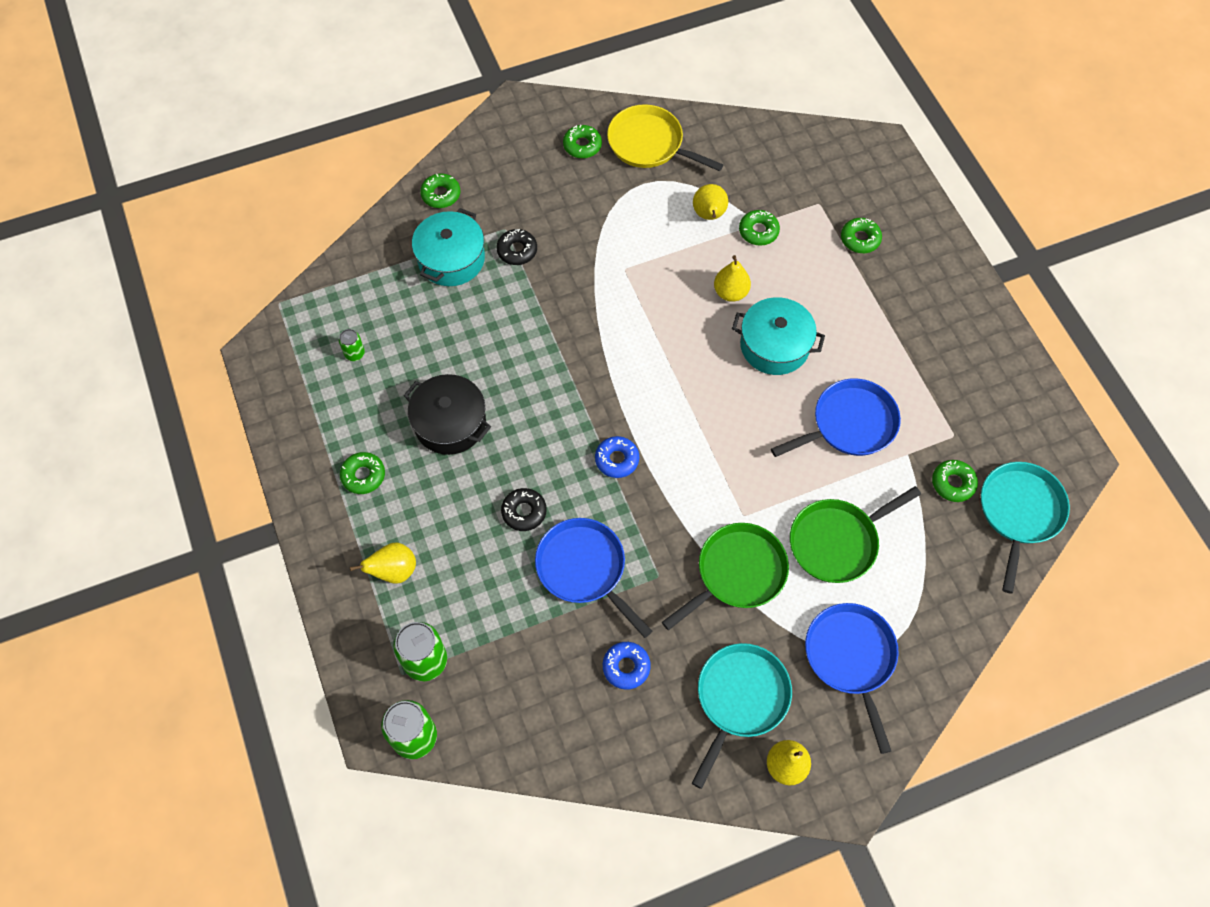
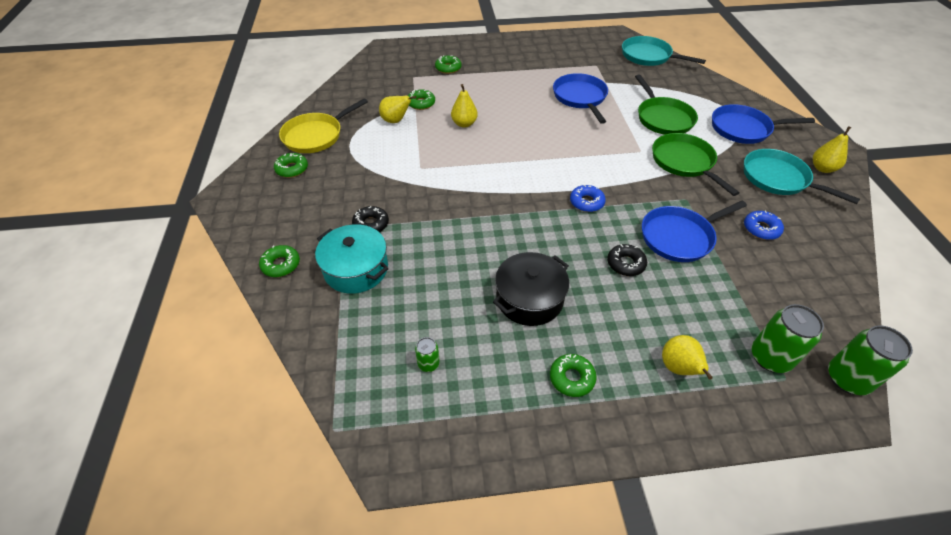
camera: 75 degrees left, 15 degrees down
turquoise pot [732,297,825,375] -> none
green donut [932,460,978,502] -> none

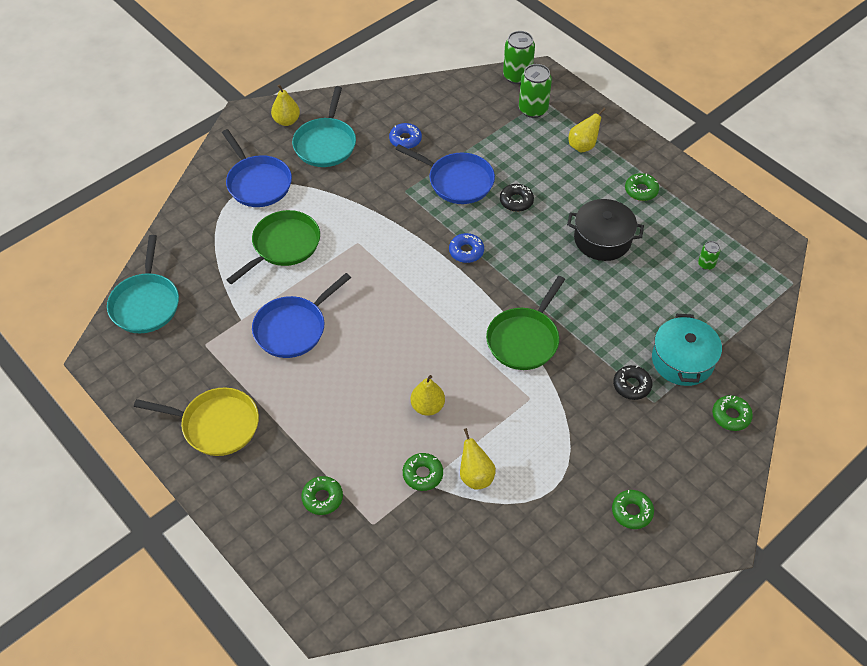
camera: 125 degrees left, 5 degrees up
yellow pan [279,98,368,153] -> yellow pan moved to [134,387,259,456]
green pan [652,133,740,196] -> green pan moved to [486,276,565,370]

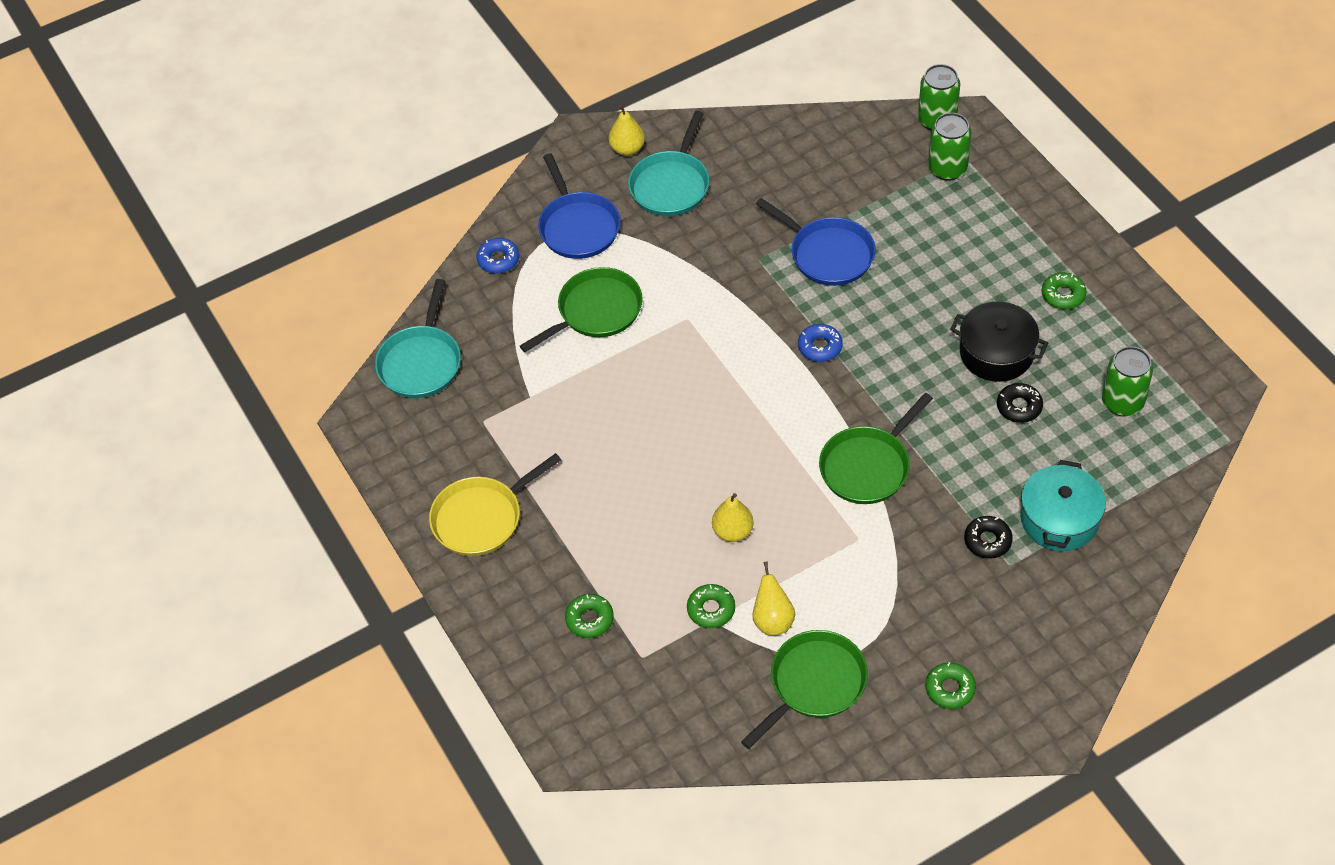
camera: 15 degrees right, 0 degrees up
yellow pan [134,387,259,456] -> yellow pan turned 120 degrees clockwise [429,453,561,556]
blue pan [252,273,351,358] -> none
blue donut [389,123,422,149] -> blue donut moved to [476,238,519,273]
black donut [500,184,534,212] -> black donut moved to [997,383,1043,423]
yellow pear [569,108,606,153] -> none
green can [698,241,720,270] -> green can [1102,346,1153,416], size x1.90
green donut [712,395,753,431] -> none
none -> green pan [741,630,868,749]

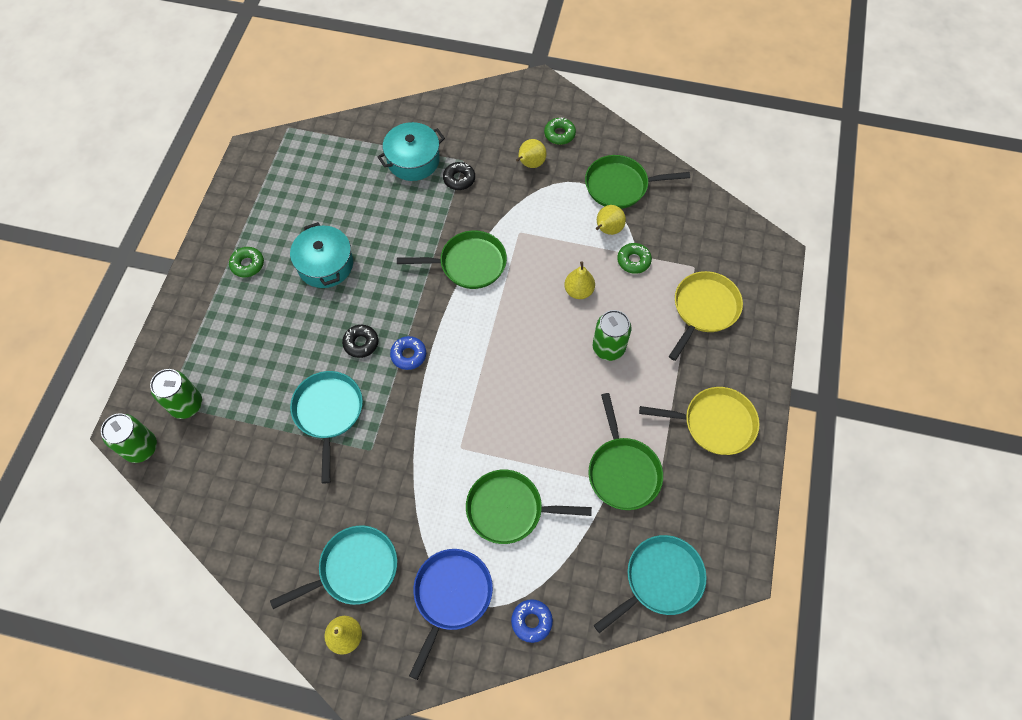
camera: 140 degrees left, 10 degrees up
green donut [565,594,614,638] -> yellow pan [669,271,743,361]
blue pan [756,198,876,286] -> turquoise pan [290,371,363,484]
black pot [950,302,1048,382] -> turquoise pot [290,222,353,288]
black donut [997,383,1043,423] -> black donut moved to [342,325,378,358]
green can [1102,346,1153,416] -> green can moved to [593,310,631,361]
none -> yellow pear [516,139,547,168]
none -> green pan [589,393,663,510]

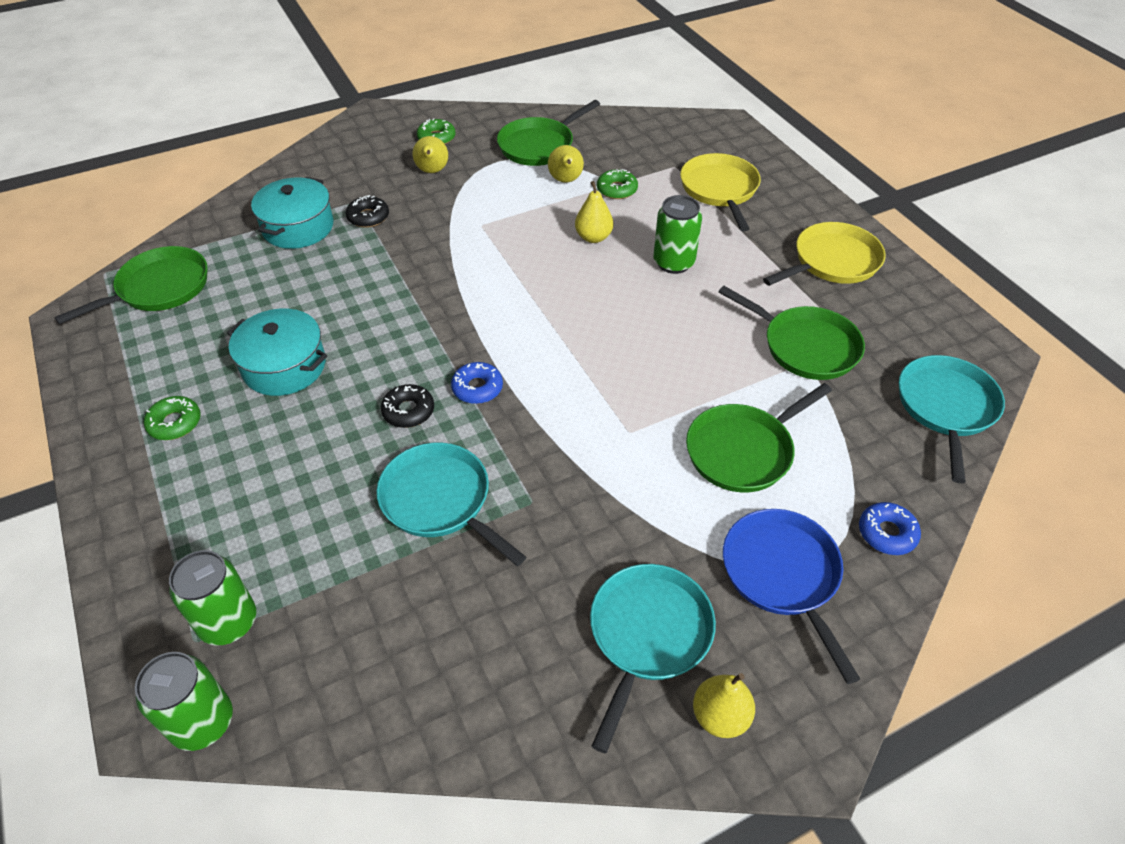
camera: 40 degrees left, 15 degrees down
green pan [397,230,507,289] -> green pan moved to [54,246,207,324]

